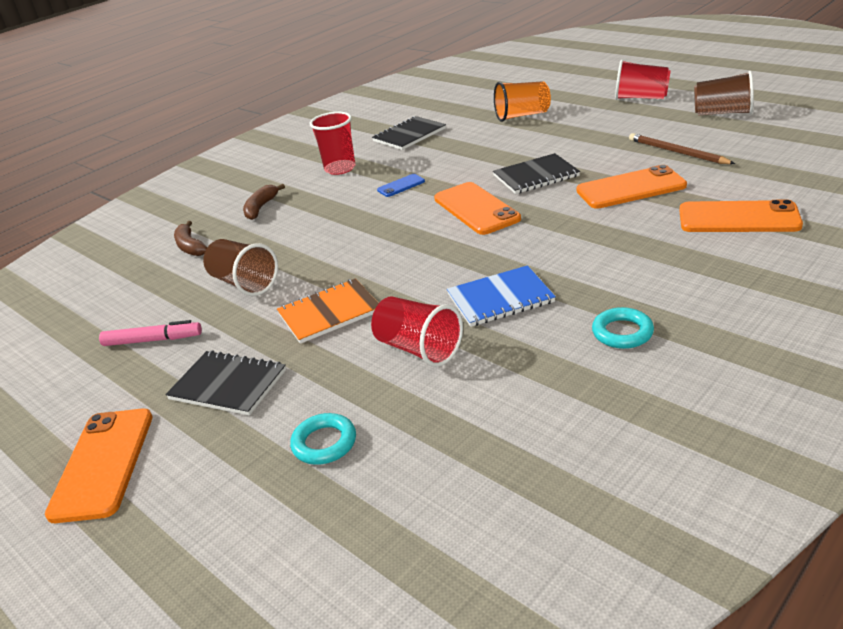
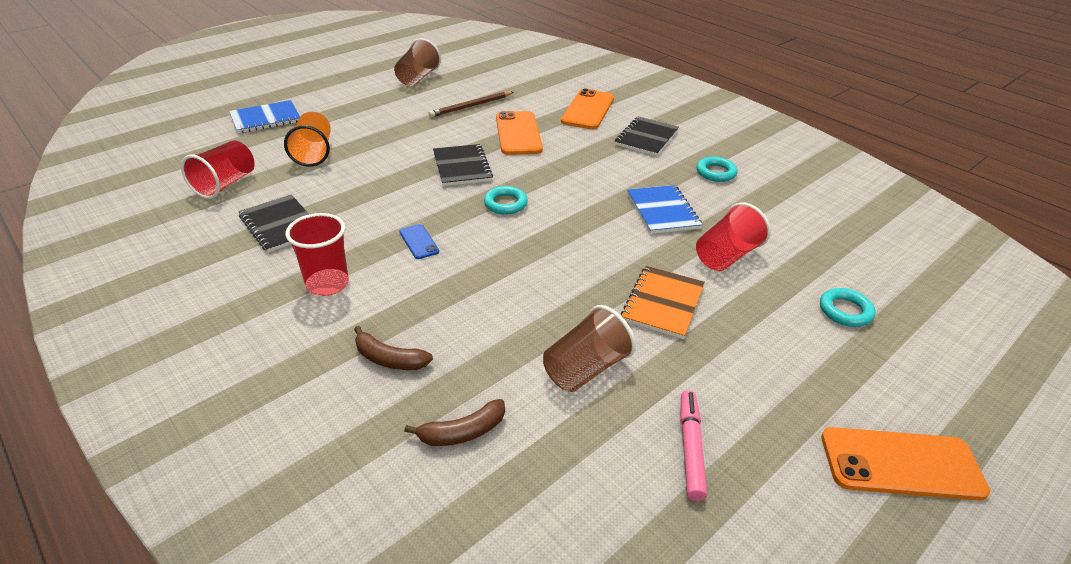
camera: 90 degrees left, 5 degrees up
black notebook [165,350,286,416] -> black notebook moved to [615,117,679,156]
orange notebook [277,279,379,344] -> orange notebook turned 45 degrees clockwise [621,266,705,339]
orange phone [434,182,521,235] -> turquoise ring [484,186,528,215]
red cup [615,60,671,100] -> red cup moved to [181,141,255,199]
none -> blue notebook [229,100,300,133]

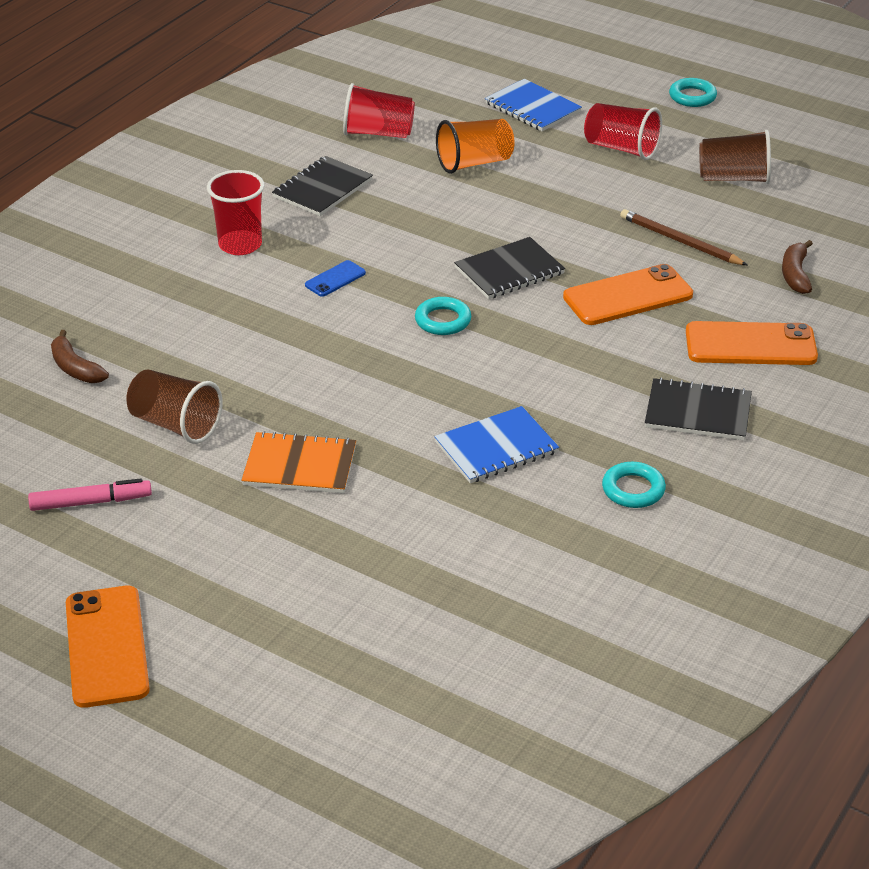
camera: 75 degrees right, 0 degrees up
brown banana [354,326,433,370] -> brown banana moved to [782,240,813,294]
red cup [696,202,771,271] -> red cup moved to [584,103,662,160]
turquoise ring [820,288,875,327] -> turquoise ring moved to [669,78,717,107]

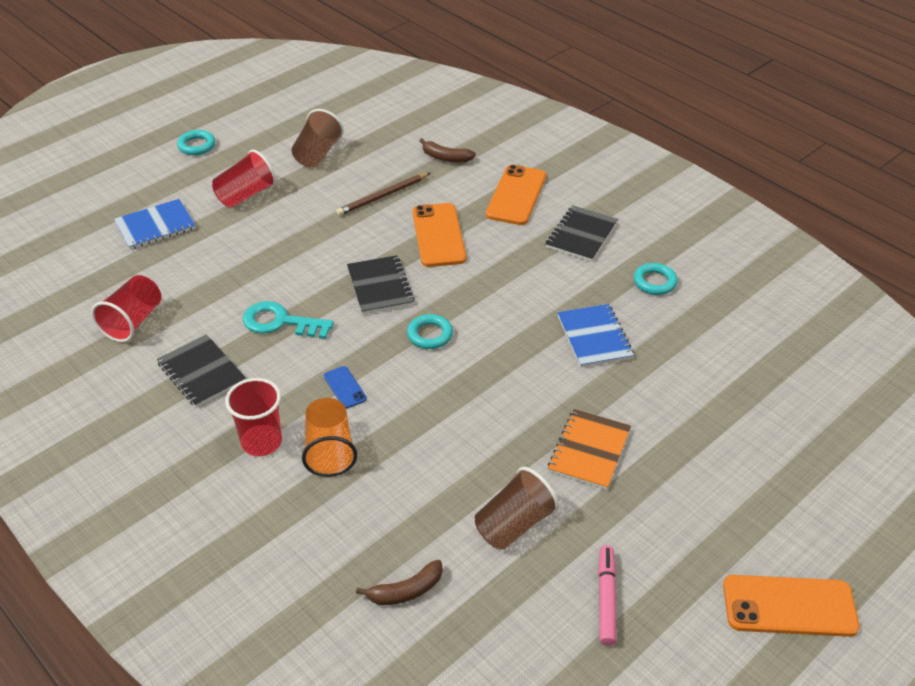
camera: 75 degrees left, 5 degrees up
orange cup [436,119,514,174] -> orange cup moved to [302,398,357,477]
none -> turquoise key [243,301,334,339]

